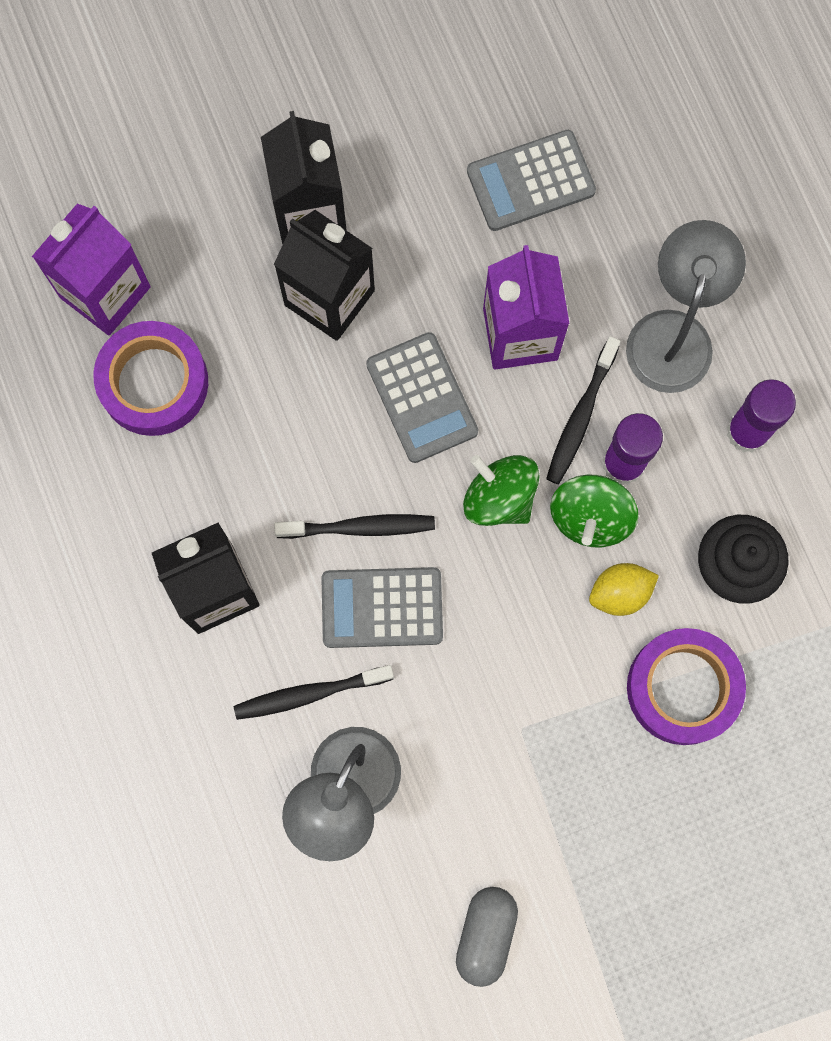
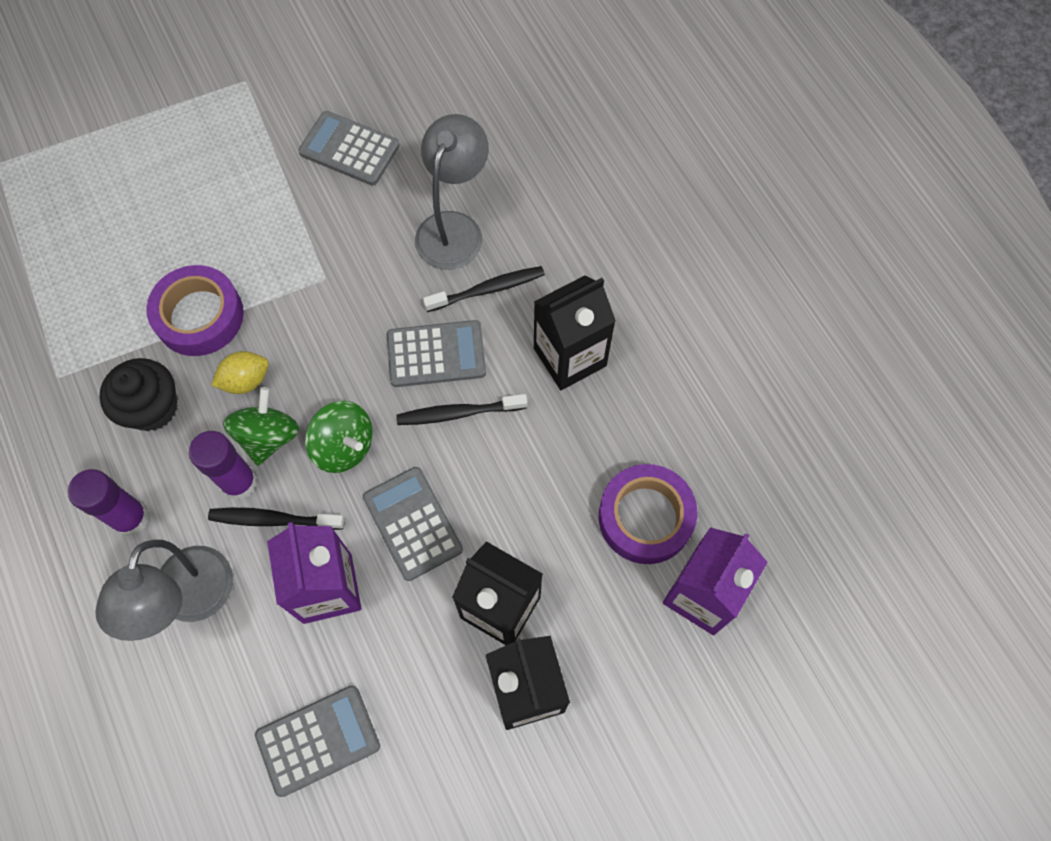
camera: 175 degrees right, 10 degrees down
grey capsule [456,887,518,987] -> grey calculator [298,111,400,185]
black toothbrush [546,336,620,484] -> black toothbrush turned 105 degrees counterclockwise [208,508,345,530]

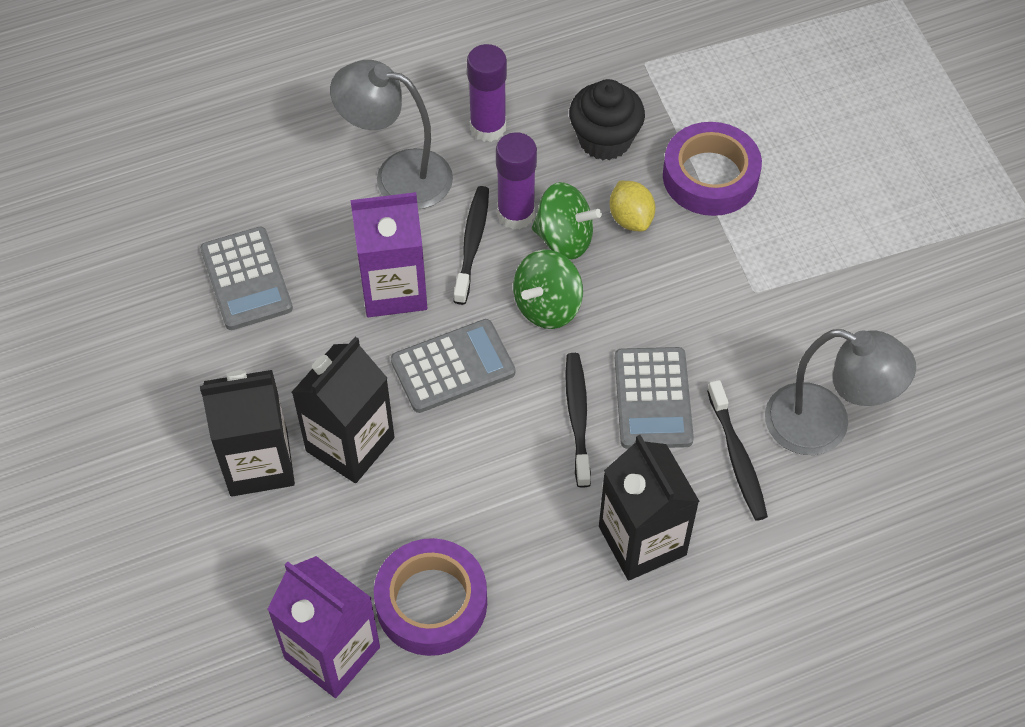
camera: 95 degrees right, 10 degrees down
grey calculator [298,111,400,185] -> none

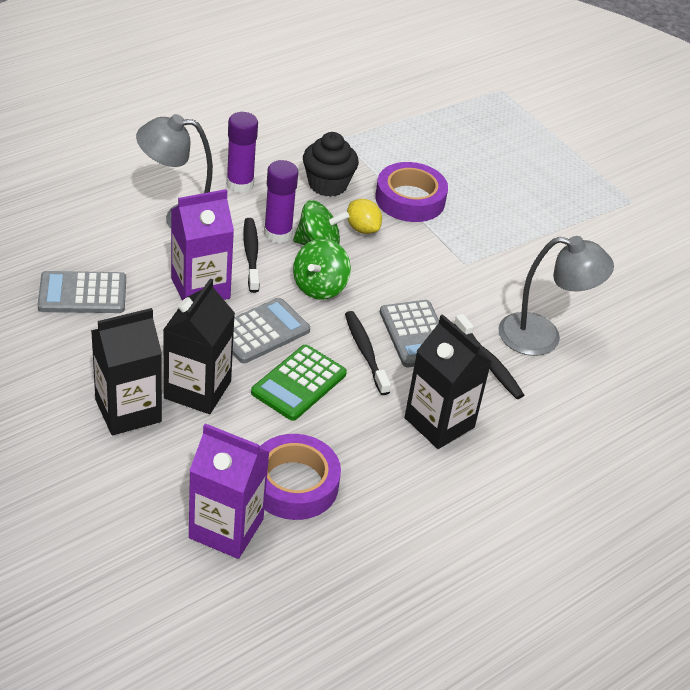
camera: 20 degrees left, 15 degrees down
grey calculator [200,227,293,330] -> grey calculator turned 120 degrees clockwise [38,271,126,313]
none -> green calculator [251,345,347,421]

